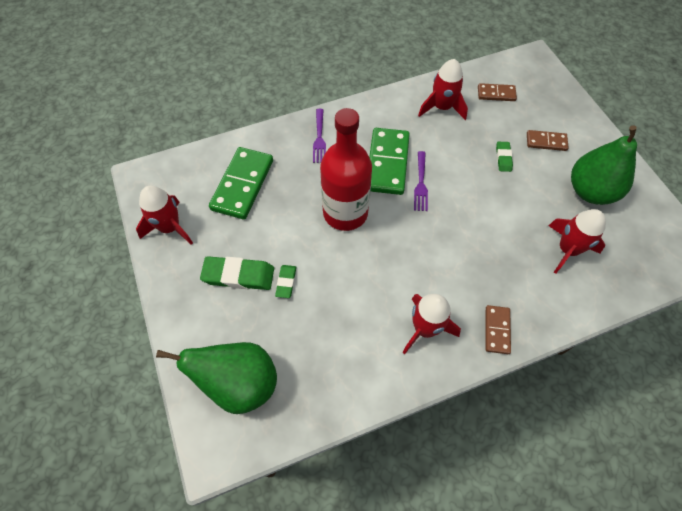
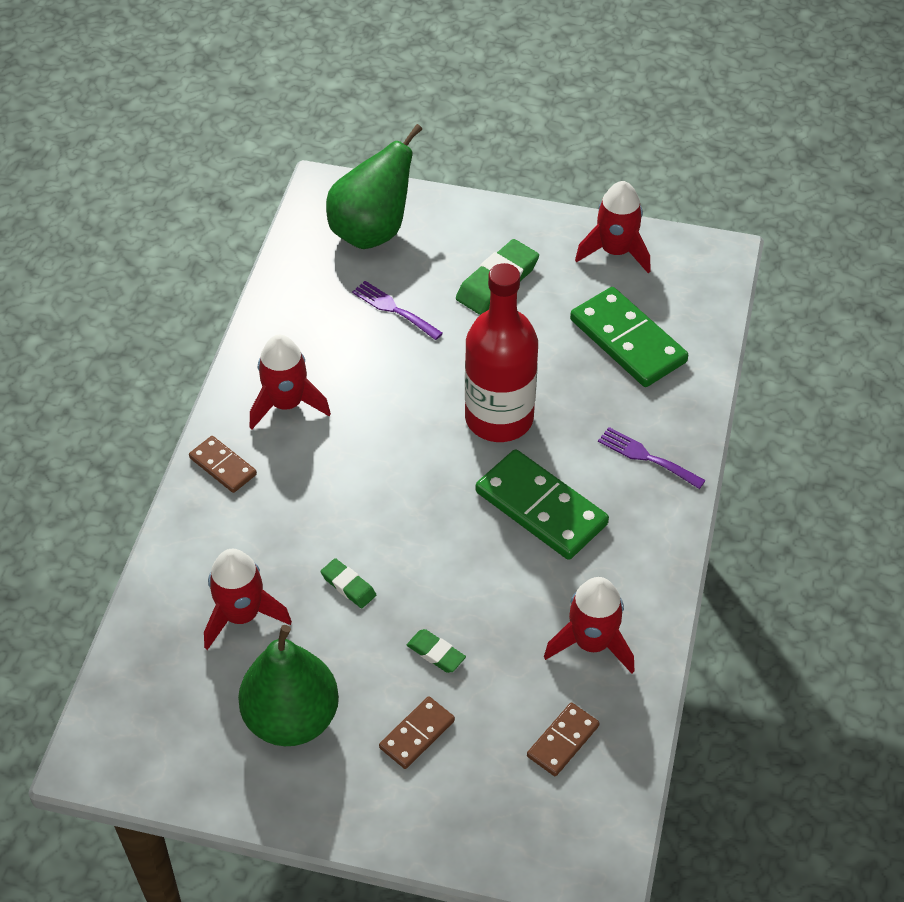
camera: 125 degrees right, 10 degrees down
green eraser [275,265,296,298] -> green eraser moved to [321,558,376,608]
purple fork [414,151,428,211] -> purple fork moved to [352,281,443,340]

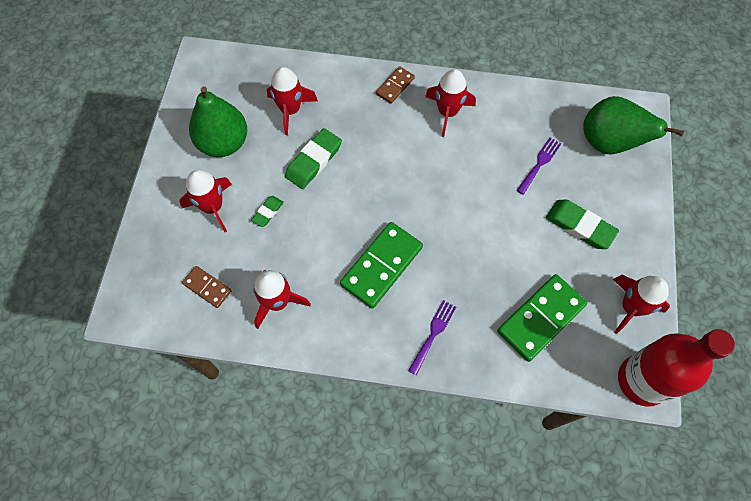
camera: 85 degrees right, 15 degrees up
green eraser [321,558,376,608] -> green eraser [285,128,342,189], size x1.83
brown domino [379,696,455,769] -> red rocket [179,170,232,232]
red bottle [465,263,538,442] -> red bottle moved to [618,329,735,407]

